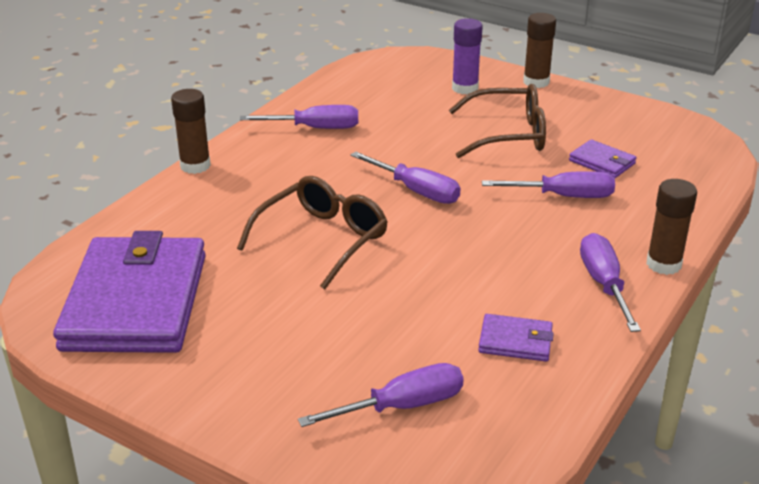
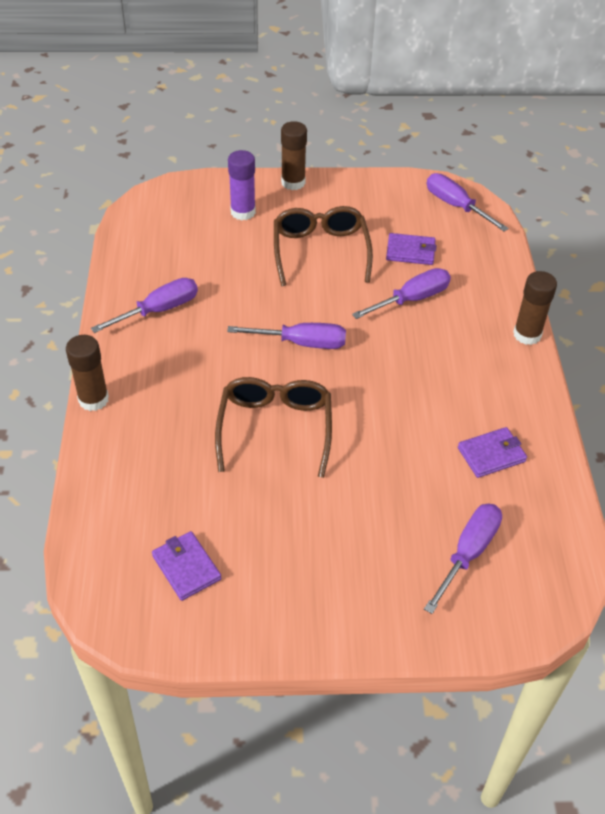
camera: 35 degrees left, 15 degrees up
purple wallet [53,231,206,353] -> purple wallet [152,531,221,601], size x0.41
brown glasses [449,84,546,158] -> brown glasses turned 60 degrees counterclockwise [274,206,373,286]
purple screwdriver [580,233,641,332] -> purple screwdriver moved to [427,173,509,231]

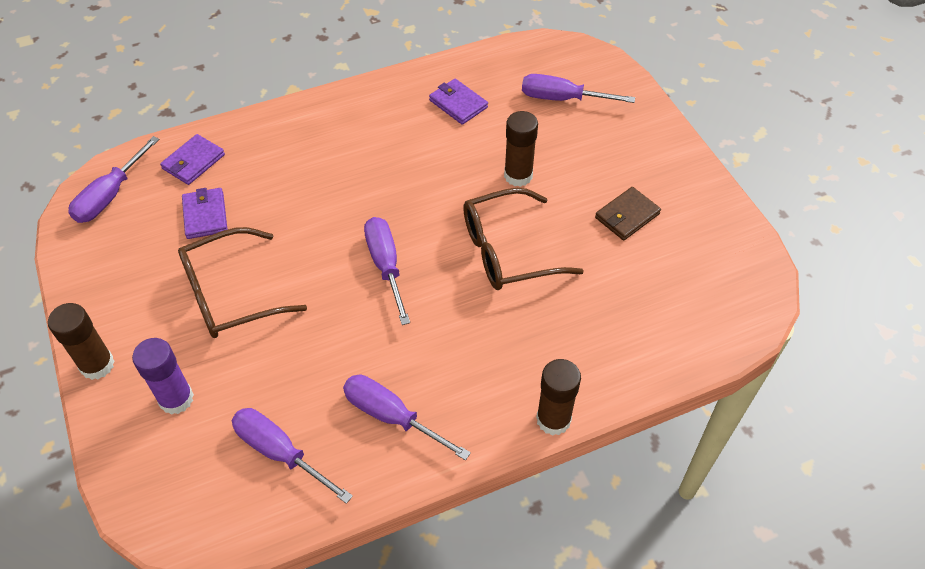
camera: 110 degrees left, 5 degrees up
purple wallet [152,531,221,601] -> purple wallet moved to [160,134,225,185]
purple screwdriver [352,268,451,319] -> purple screwdriver moved to [232,408,353,504]
brown glue stick [513,271,557,345] -> brown glue stick moved to [504,111,538,187]
none -> brown wallet [595,187,661,241]

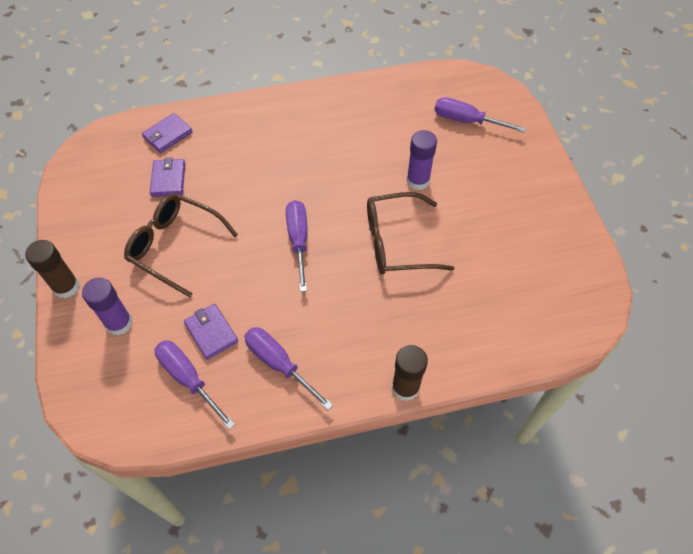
camera: 10 degrees right, 5 degrees up
purple screwdriver [68,136,159,223] -> none
brown glasses [178,227,307,338] -> brown glasses turned 45 degrees clockwise [124,194,238,297]
purple wallet [429,79,488,125] -> purple wallet moved to [184,304,238,360]
brown glue stick [504,111,538,187] -> purple glue stick [406,130,437,190]
brown wallet [595,187,661,241] -> none

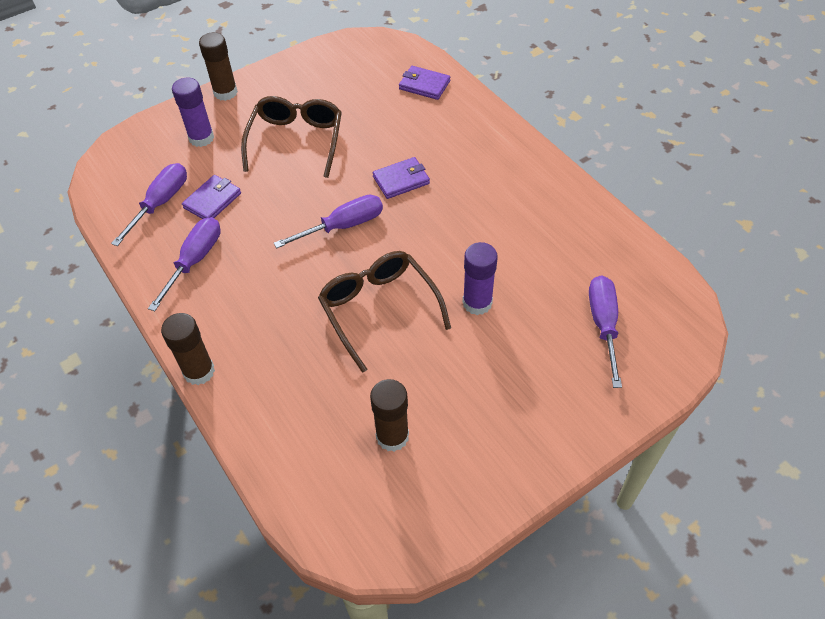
camera: 70 degrees right, 5 degrees down
purple wallet [150,158,185,197] -> purple wallet moved to [373,157,430,199]
none -> brown glue stick [370,379,409,452]

